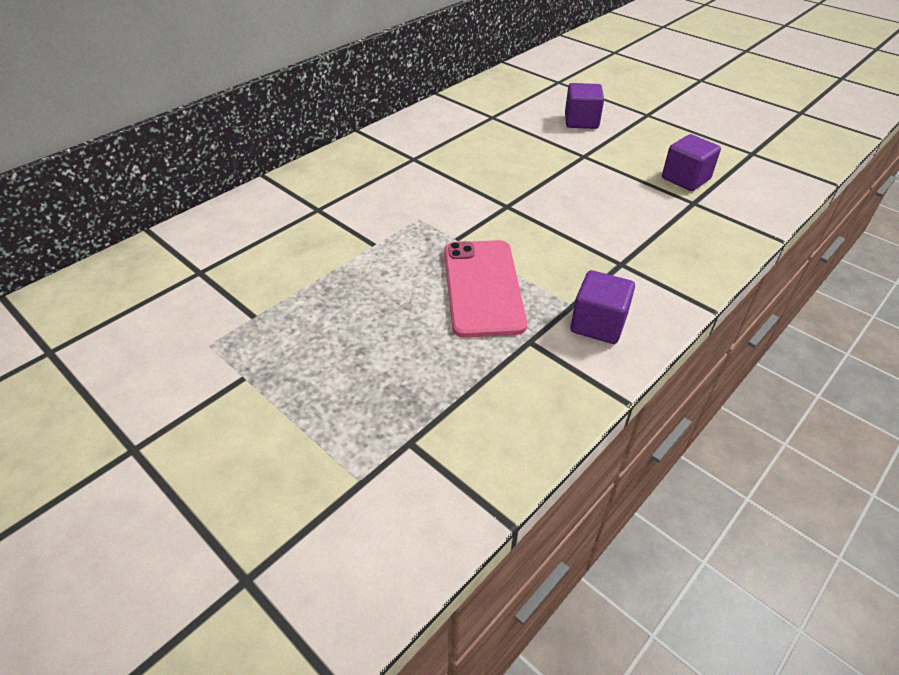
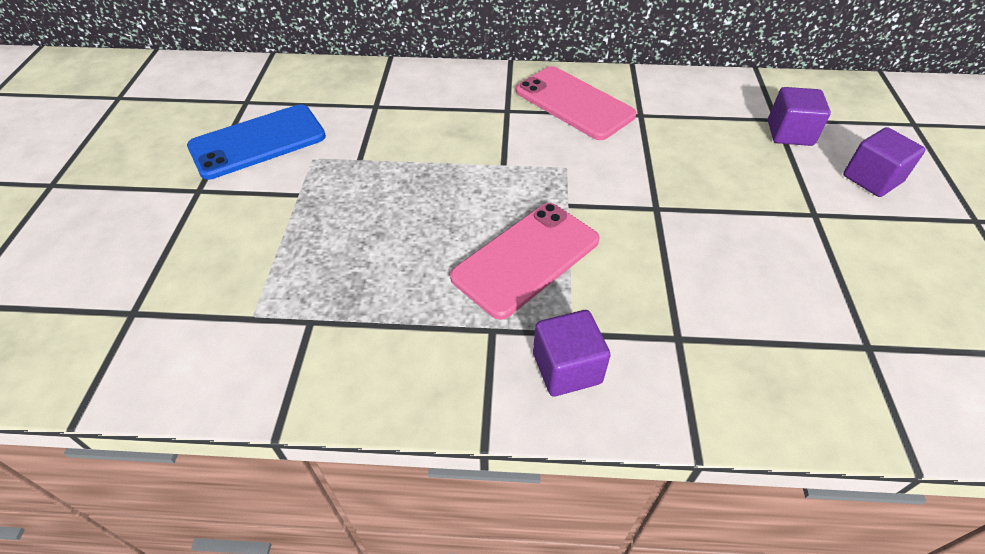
camera: 50 degrees right, 5 degrees up
purple cube [662,134,721,191] -> purple cube moved to [768,87,831,146]
none -> blue phone [187,104,326,180]
none -> pink phone [516,66,636,140]

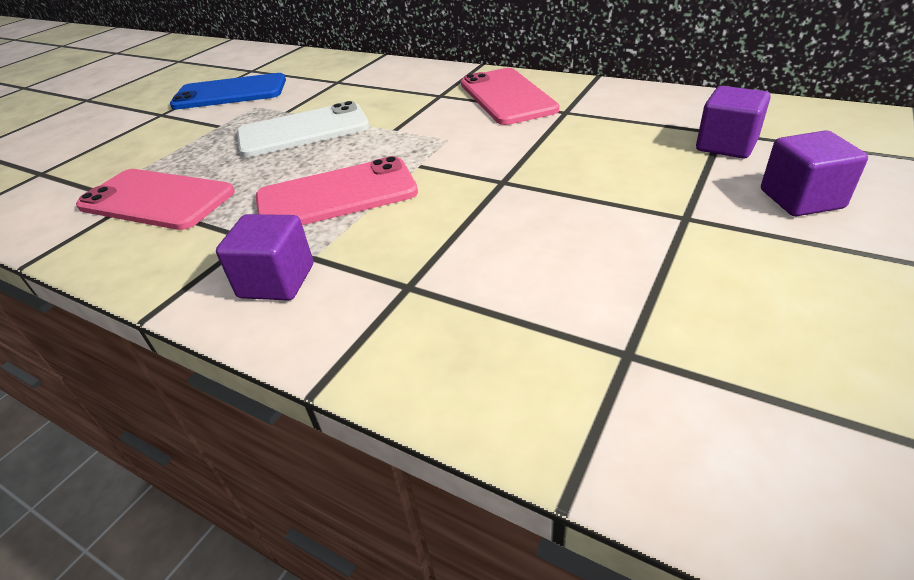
camera: 30 degrees right, 10 degrees down
none -> pink phone [76,169,235,230]
none -> white phone [237,101,369,157]

